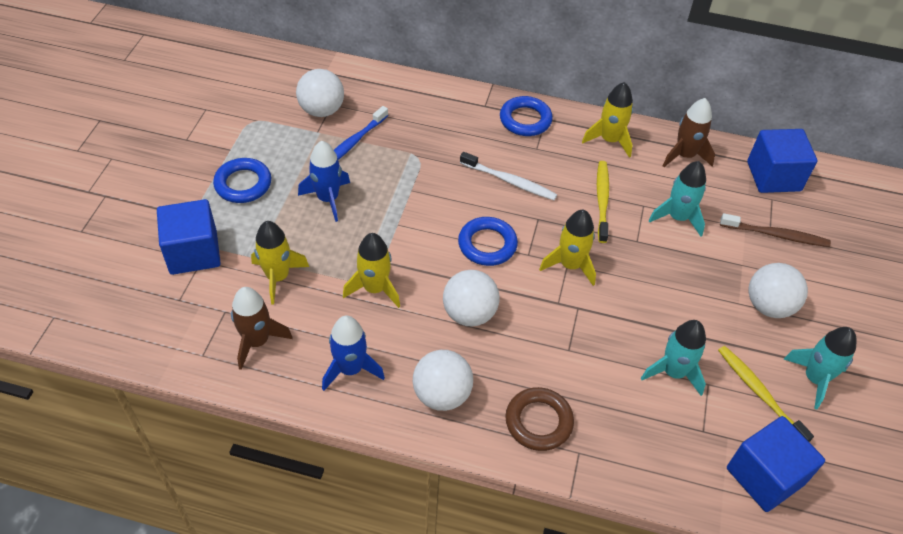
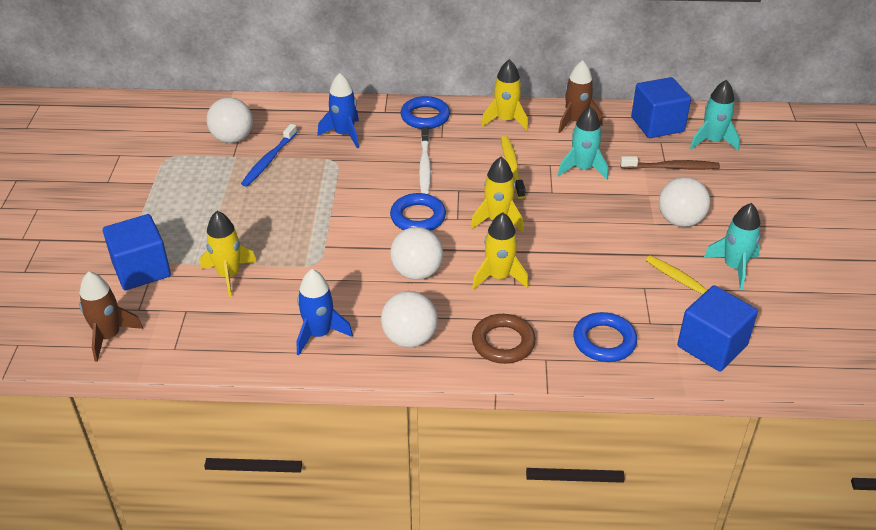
camera: 10 degrees left, 10 degrees down
blue ring [213,158,271,203] -> blue ring moved to [573,312,637,362]
brown rocket [231,287,293,370] -> brown rocket moved to [79,271,143,362]
blue rocket [298,141,350,222] -> blue rocket moved to [317,73,359,148]
yellow rocket [343,233,400,308] -> yellow rocket moved to [472,212,529,290]
white toothbrush [460,152,557,200] -> white toothbrush turned 75 degrees clockwise [419,127,431,194]
turquoise rocket [641,320,706,396] -> turquoise rocket moved to [690,80,740,151]

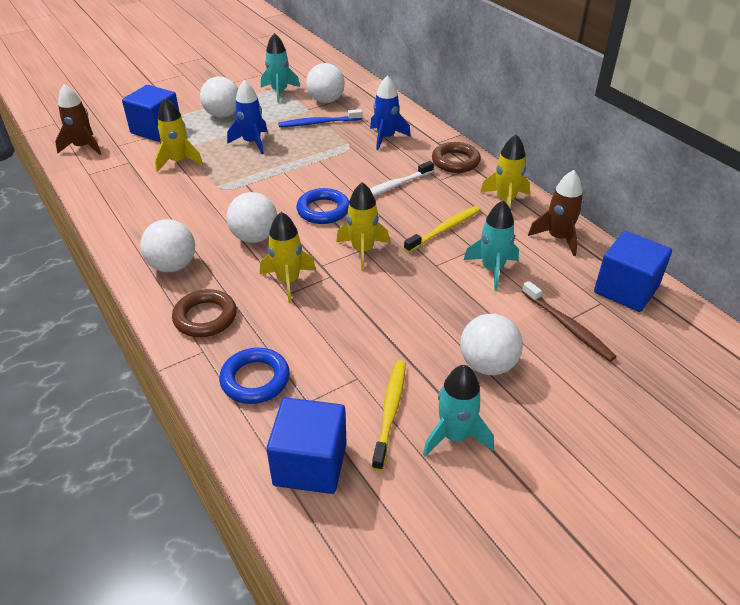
camera: 55 degrees right, 0 degrees up
blue rocket [297,269,353,355] -> blue rocket moved to [227,80,268,154]
blue ring [401,96,450,129] -> brown ring [432,142,481,173]
turquoise rocket [690,80,740,151] -> turquoise rocket moved to [261,33,300,103]
none -> white ball [200,77,238,118]

